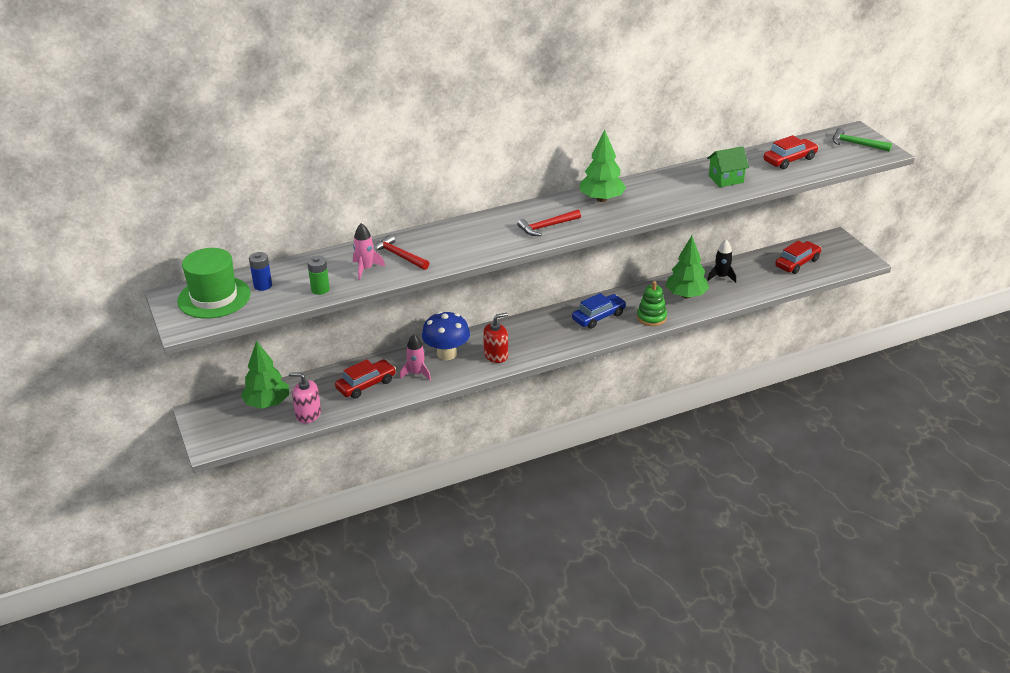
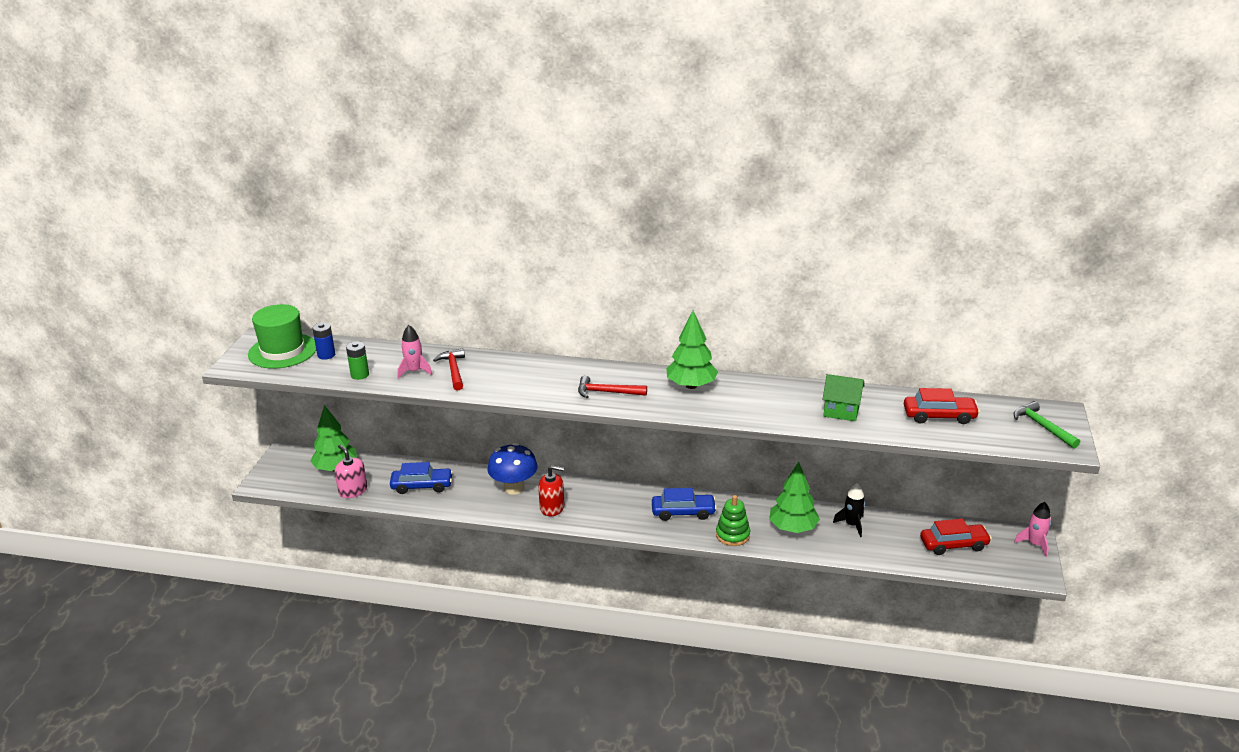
camera: 35 degrees right, 5 degrees down
red car [335,359,396,399] -> blue car [390,462,453,494]
pink rocket [400,334,431,381] -> pink rocket moved to [1014,502,1051,557]

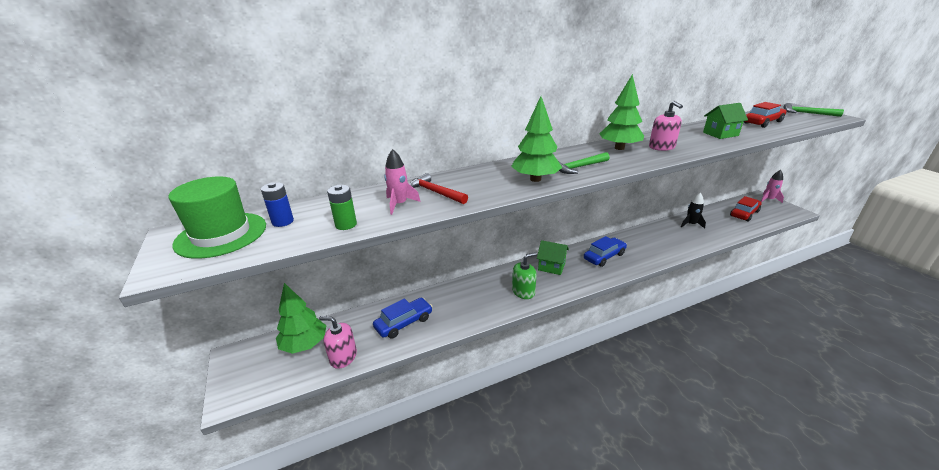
camera: 35 degrees left, 0 degrees up
blue mushroom [487,443,538,495] -> none
red soap dispenser [538,465,564,516] -> green soap dispenser [512,252,537,299]
red hammer [578,375,647,398] -> green hammer [559,152,610,174]
green stacking toy [716,495,750,546] -> none
green tree [769,462,820,533] -> green tree moved to [511,96,563,182]
none -> green house [537,240,569,275]
none -> pink soap dispenser [649,101,683,151]

